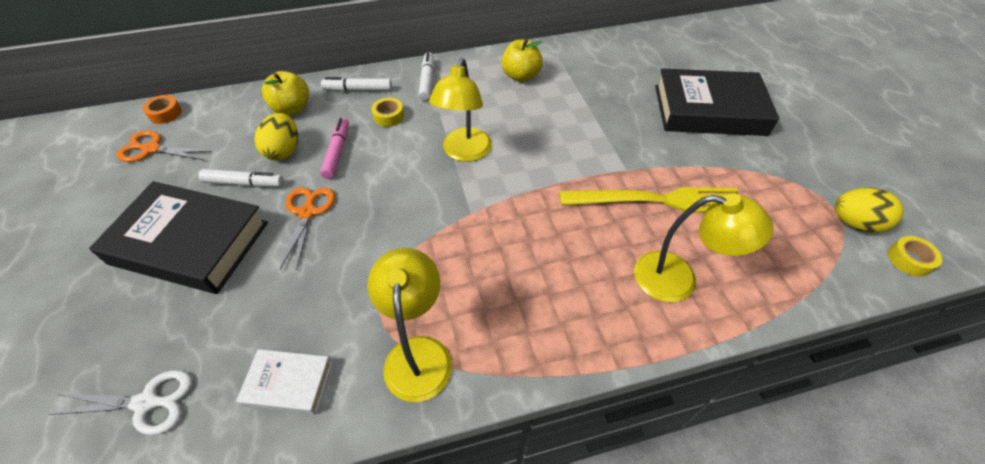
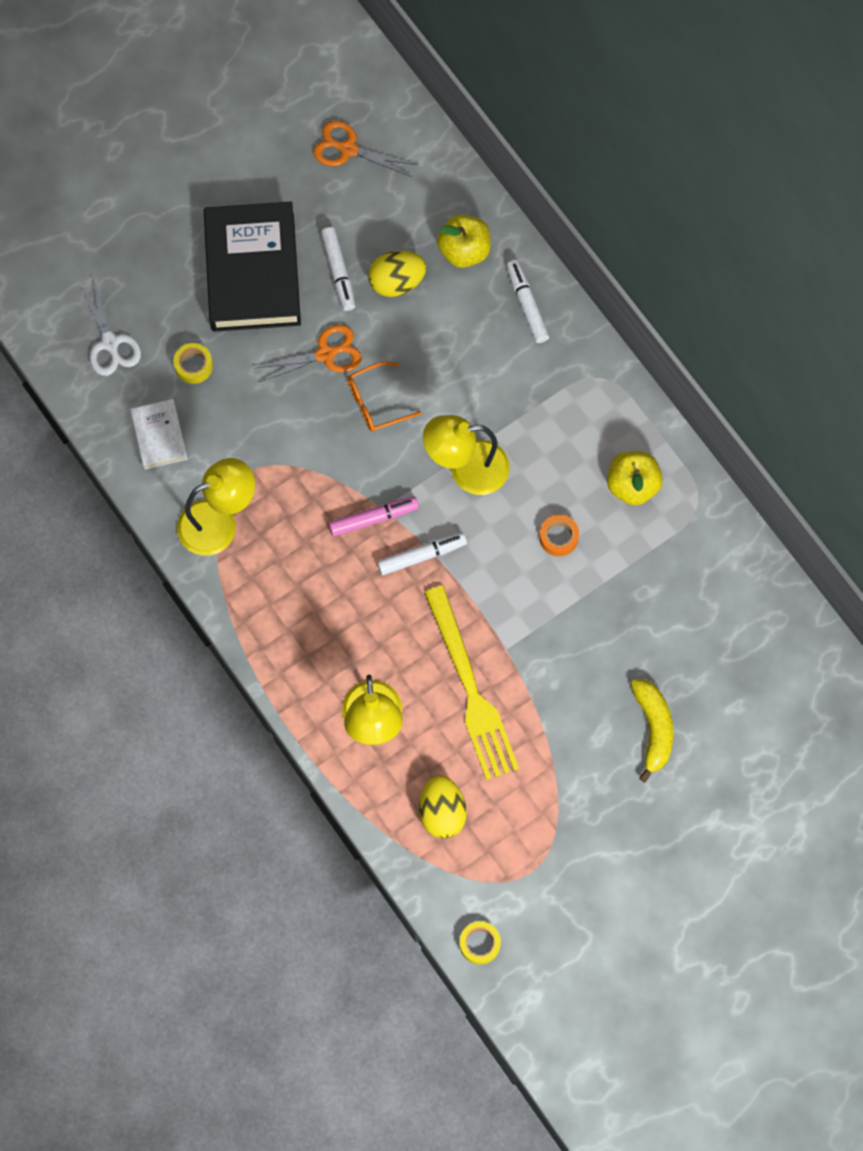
camera: 70 degrees right, 20 degrees up
orange scissors [116,130,212,162] -> orange scissors turned 60 degrees counterclockwise [313,121,418,177]
orange tape [143,95,182,124] -> orange tape moved to [539,515,579,556]
pink marker [320,118,349,179] -> pink marker moved to [329,496,419,537]
yellow tape [371,98,404,127] -> yellow tape moved to [173,343,213,384]
white marker [418,52,434,101] -> white marker moved to [377,532,467,575]
black book [655,69,779,136] -> yellow banana [631,679,674,782]
yellow egg [835,188,904,233] -> yellow egg moved to [419,775,467,839]
none -> orange glasses [348,362,421,432]

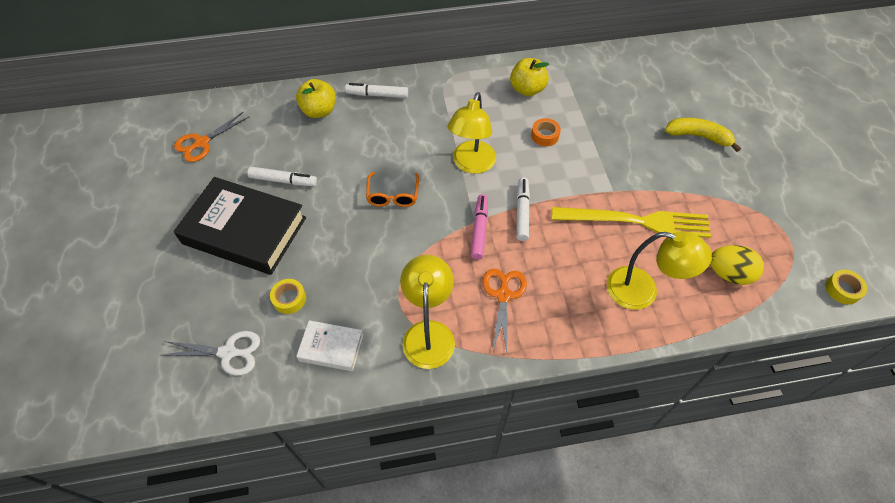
camera: 65 degrees left, 15 degrees down
orange scissors [255,325,362,382] -> orange scissors moved to [482,269,527,353]
yellow egg [368,251,426,297] -> none

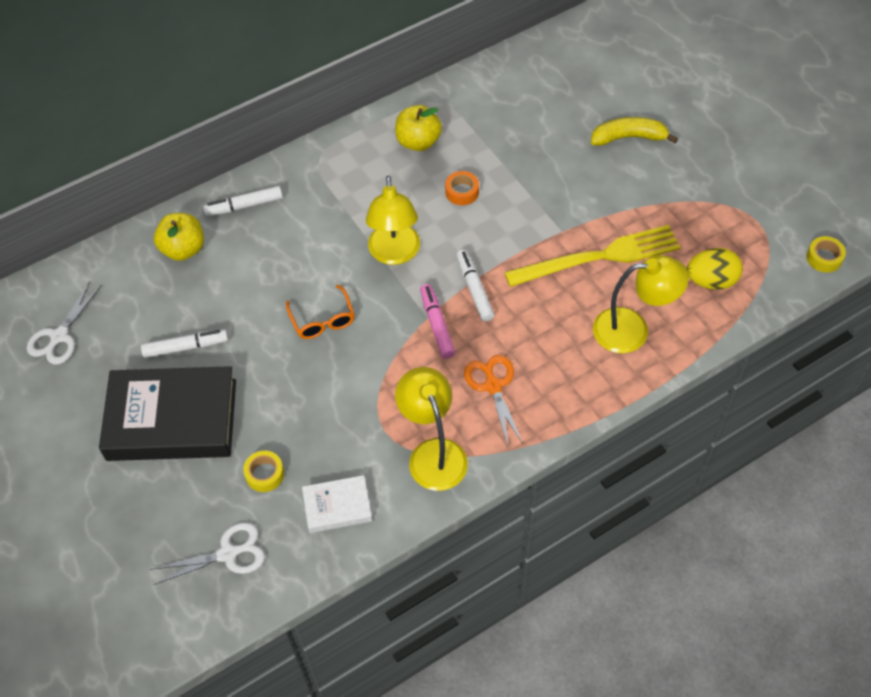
camera: 20 degrees left, 0 degrees up
orange scissors [174,112,249,162] -> white scissors [27,281,102,365]

